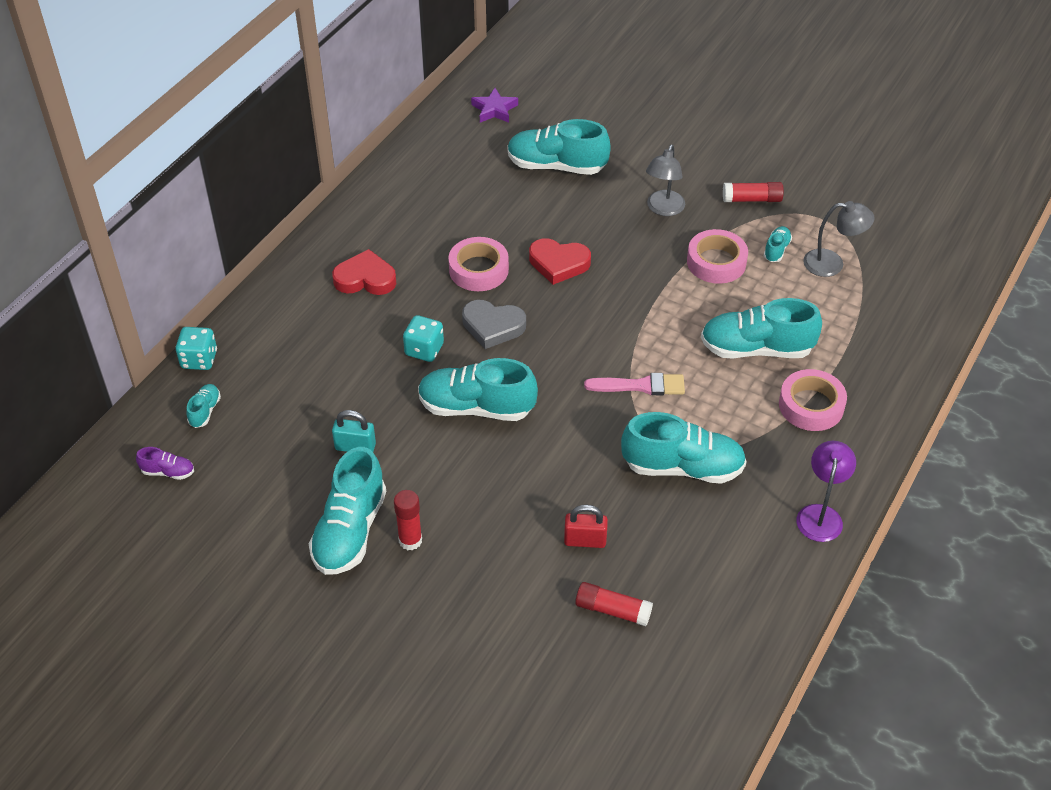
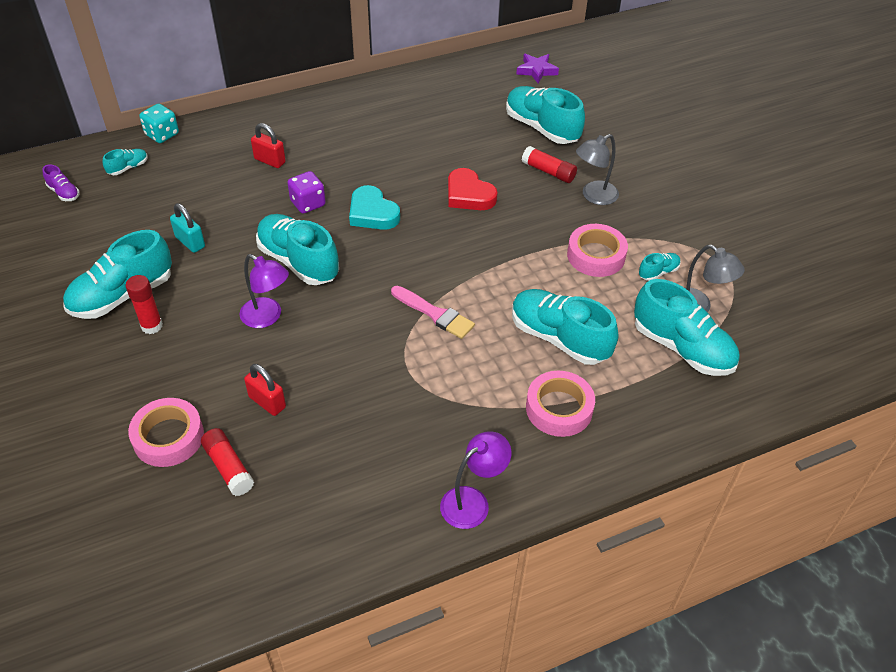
camera: 35 degrees right, 0 degrees up
red heart [332,249,396,295] -> none
turquoise dice [403,315,444,362] -> purple dice [287,171,326,214]
pink tape [448,237,509,291] -> pink tape moved to [128,398,204,467]
grey heart [462,300,526,349] -> turquoise heart [349,185,400,230]
turquoise shoe [621,412,747,484] -> turquoise shoe moved to [634,279,739,376]
red glue stick [723,182,784,202] -> red glue stick moved to [522,146,577,183]
none -> purple lamp [240,254,289,328]
none -> red padlock [251,123,286,168]

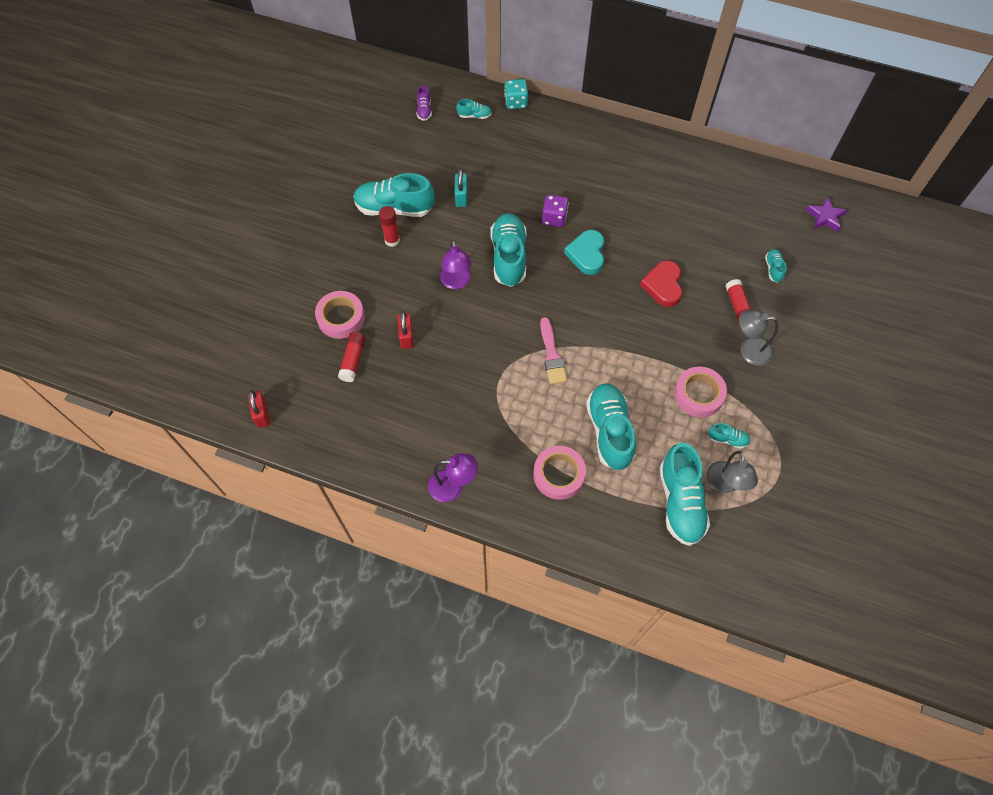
camera: 45 degrees right, 15 degrees up
red padlock [251,123,286,168] -> red padlock moved to [248,390,270,428]
turquoise shoe [506,86,585,144] -> turquoise shoe [765,249,787,283], size x0.46

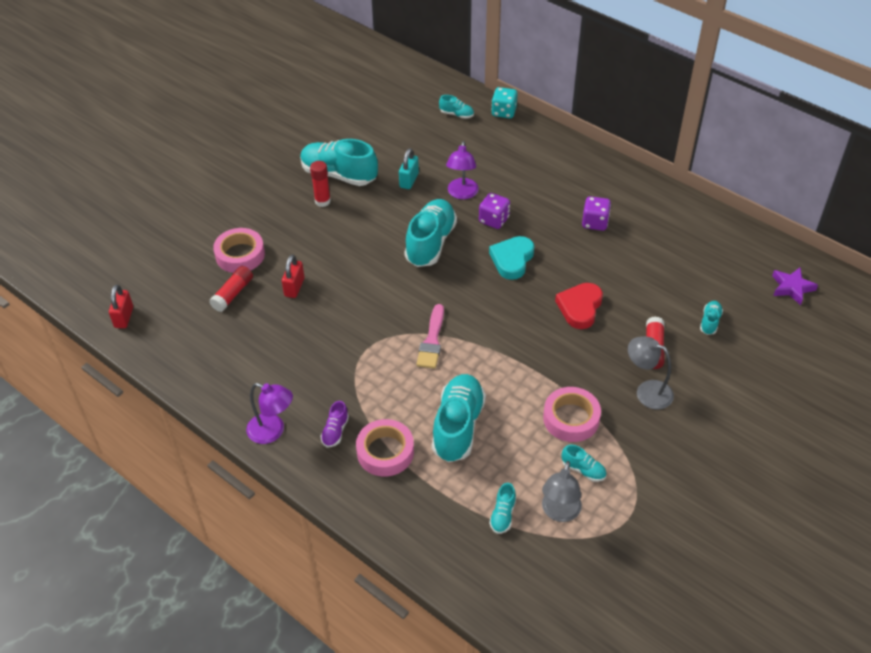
camera: 20 degrees right, 15 degrees down
purple shoe [417,86,432,121] -> purple shoe moved to [320,401,349,447]
purple lamp [440,240,472,289] -> purple lamp moved to [446,141,479,199]
turquoise shoe [659,443,710,546] -> turquoise shoe [489,483,516,534], size x0.46
none -> purple dice [582,196,611,231]

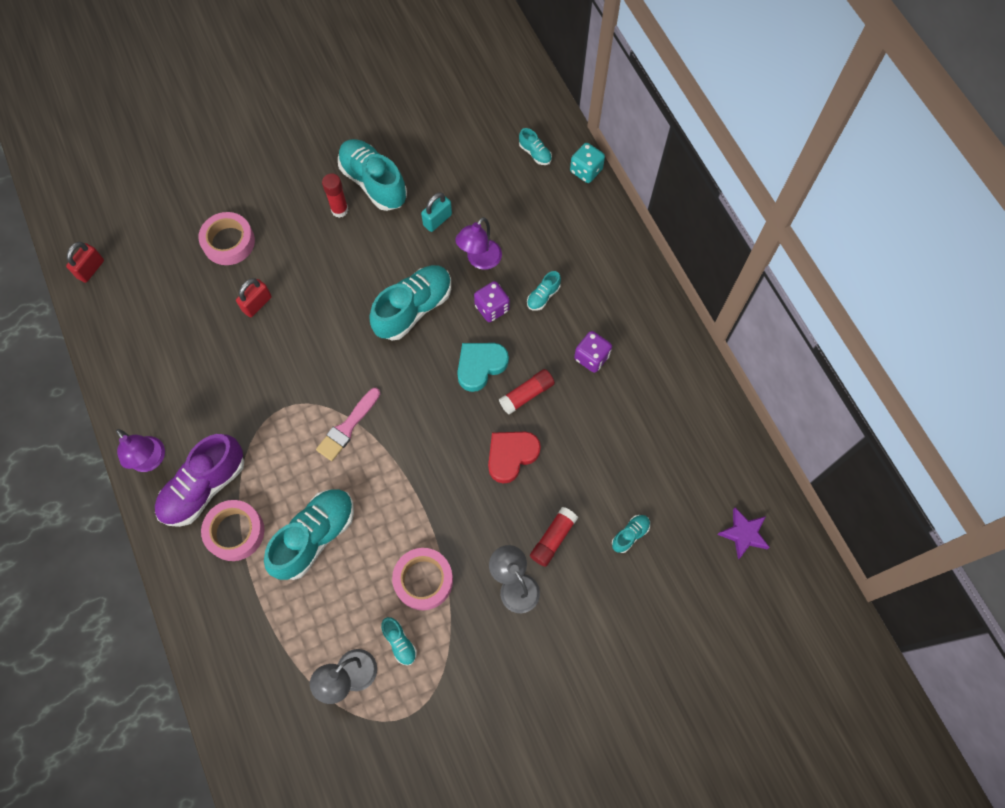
camera: 25 degrees right, 20 degrees up
red glue stick [209,266,253,312] -> red glue stick moved to [499,369,555,414]
purple shoe [320,401,349,447] -> purple shoe [155,434,244,527], size x2.19
turquoise shoe [489,483,516,534] -> turquoise shoe moved to [527,271,561,311]

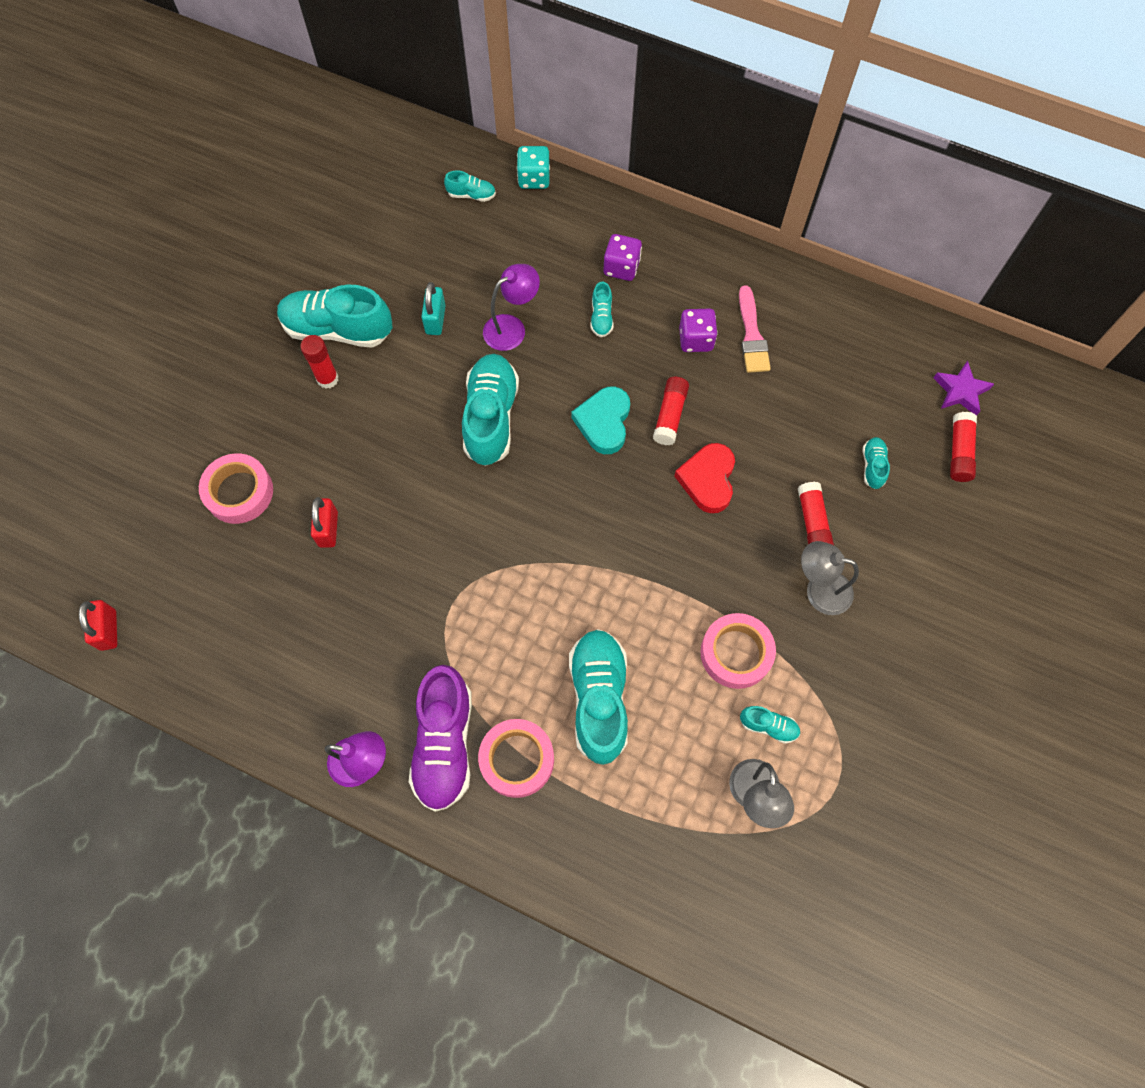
camera: 40 degrees left, 0 degrees up
pink brush [316,388,380,461] -> pink brush moved to [739,285,771,373]
purple lamp [455,217,502,270] -> purple lamp turned 120 degrees counterclockwise [483,264,540,351]
purple dice [474,281,510,322] -> purple dice moved to [604,234,642,281]
none -> red glue stick [950,412,977,482]

